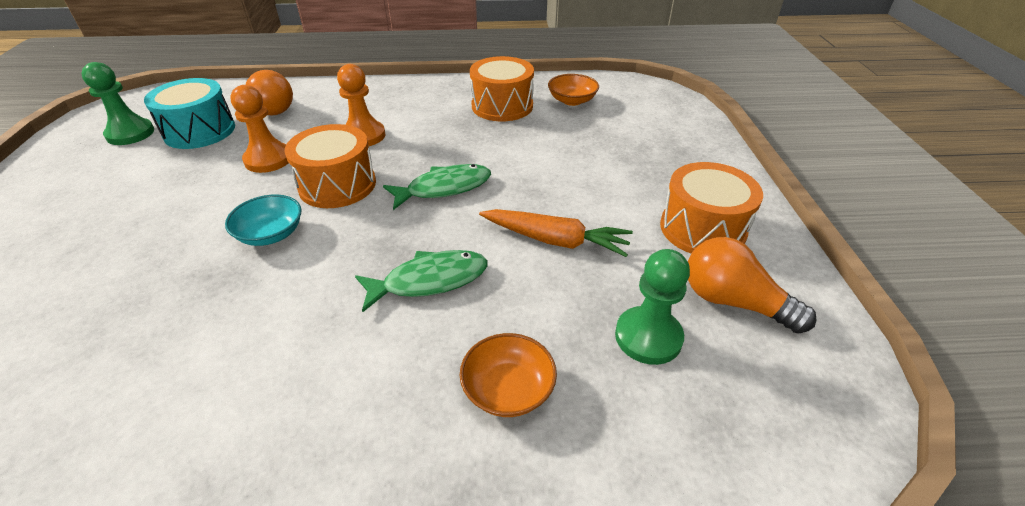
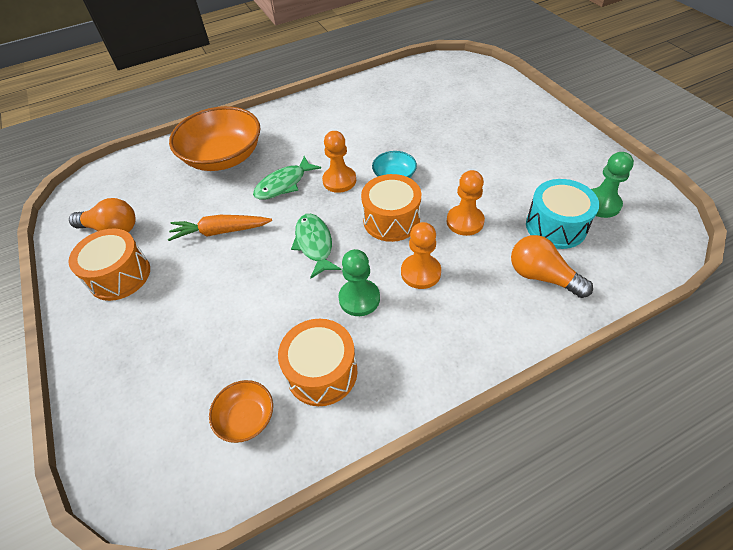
camera: 160 degrees right, 10 degrees up
green fish [383,164,491,210] -> green fish turned 120 degrees clockwise [291,214,341,278]
orange bowl [460,333,557,417] -> orange bowl [169,106,261,171], size x2.12
green pawn [615,249,690,365] -> green pawn moved to [338,249,380,316]
none -> orange pawn [322,131,356,193]

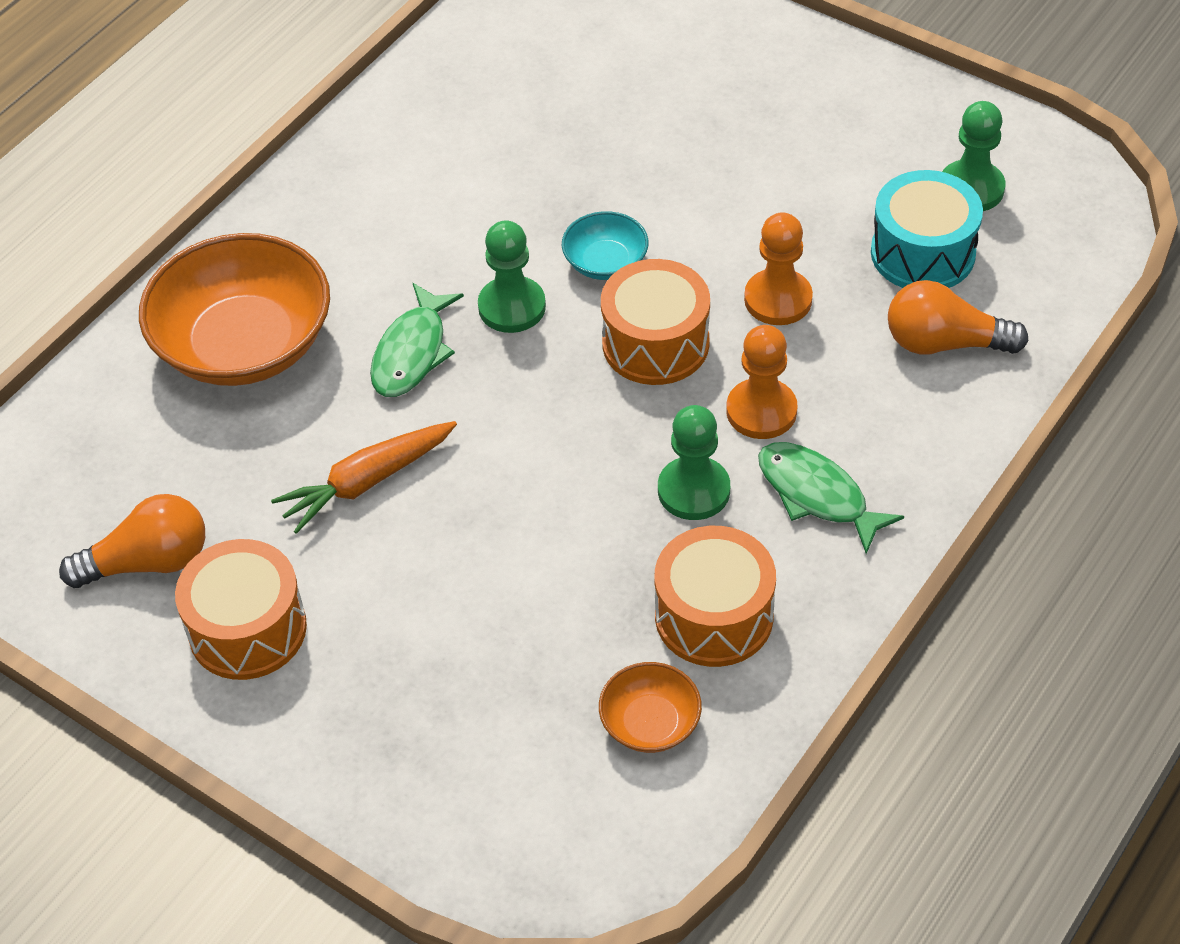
camera: 30 degrees left, 0 degrees up
green fish [291,214,341,278] -> green fish moved to [758,442,904,554]
orange pawn [322,131,356,193] -> green pawn [478,220,546,333]

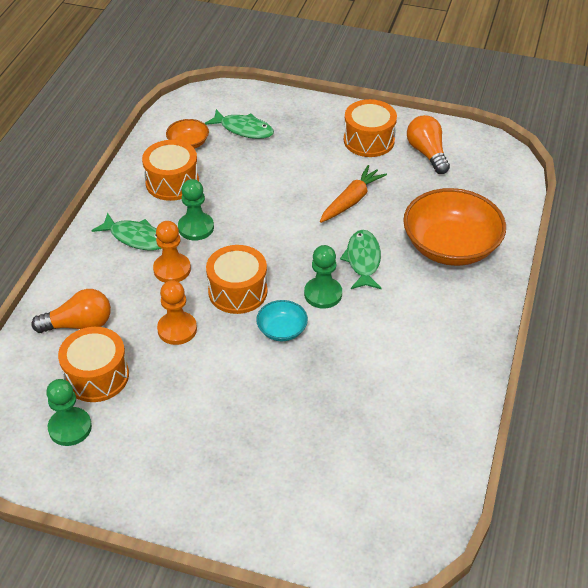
camera: 160 degrees right, 5 degrees down
orange light bulb [59,494,205,588] -> orange light bulb turned 105 degrees clockwise [407,115,450,174]
turquoise drum [871,170,983,288] -> orange drum [58,327,129,402]
none -> green fish [204,109,274,139]

